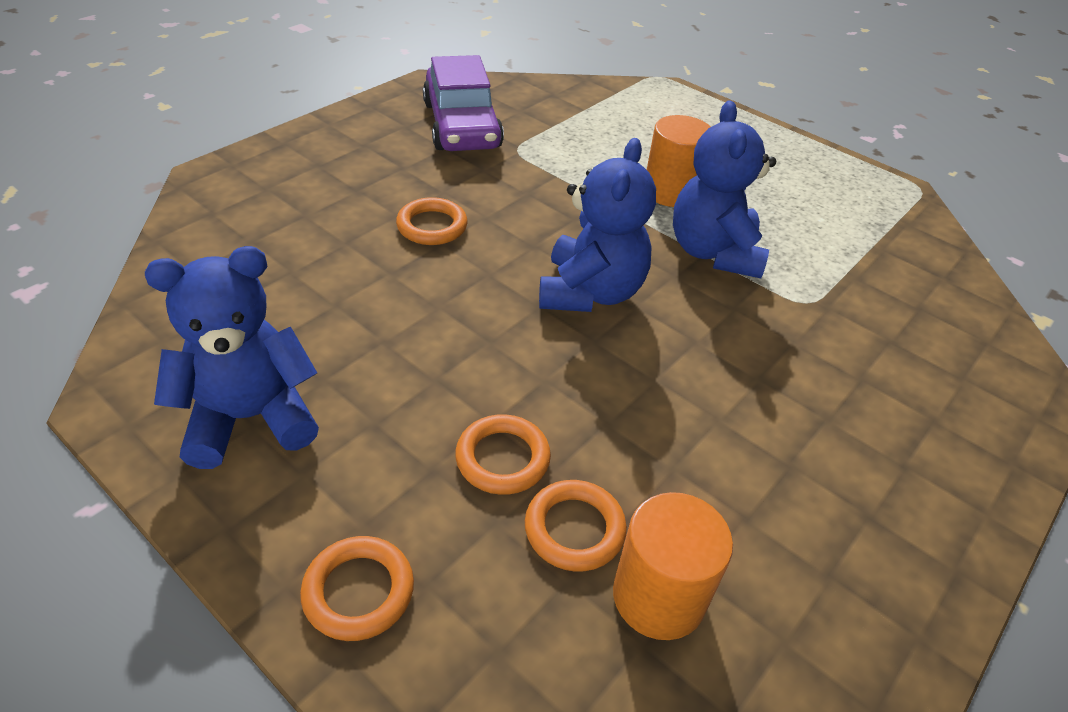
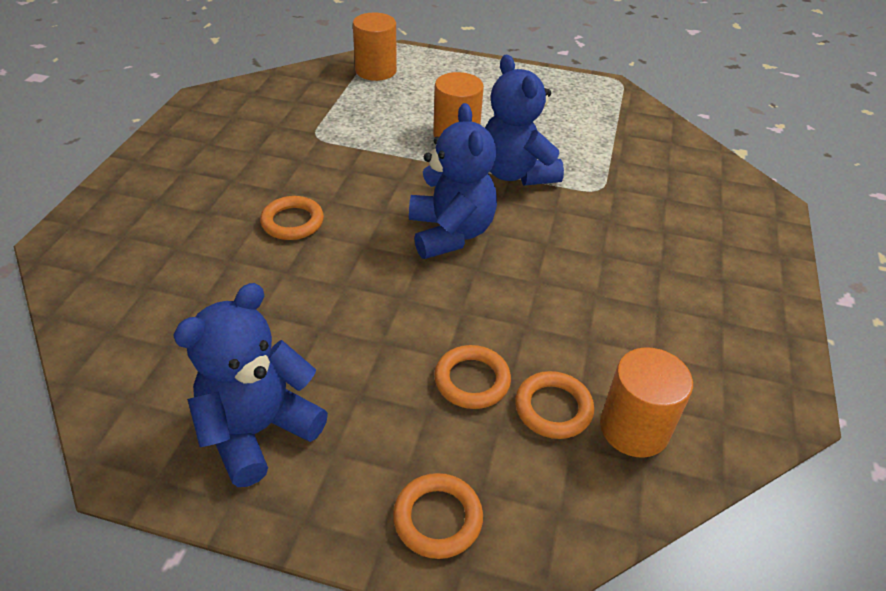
camera: 25 degrees left, 0 degrees up
purple car [423,55,504,151] -> none
none -> orange cylinder [353,12,397,81]

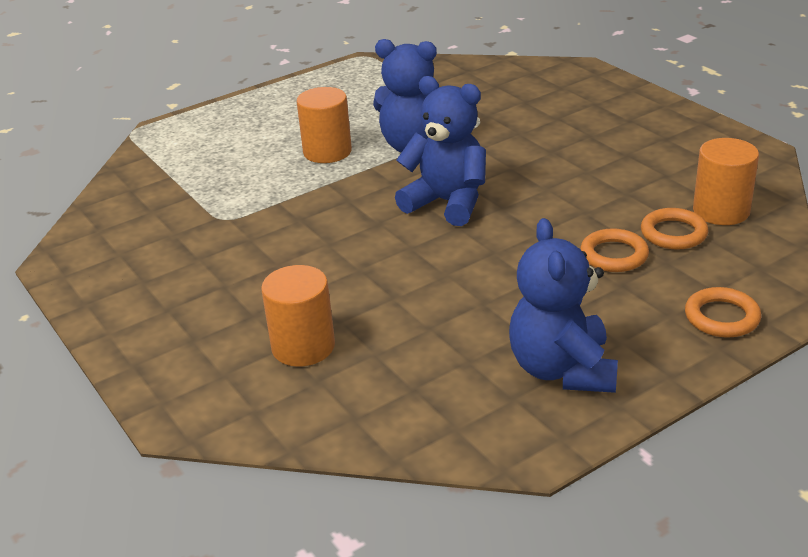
camera: 45 degrees left, 10 degrees down
orange ring [260,196,324,240] -> none
orange cylinder [353,12,397,81] -> orange cylinder moved to [261,265,335,367]

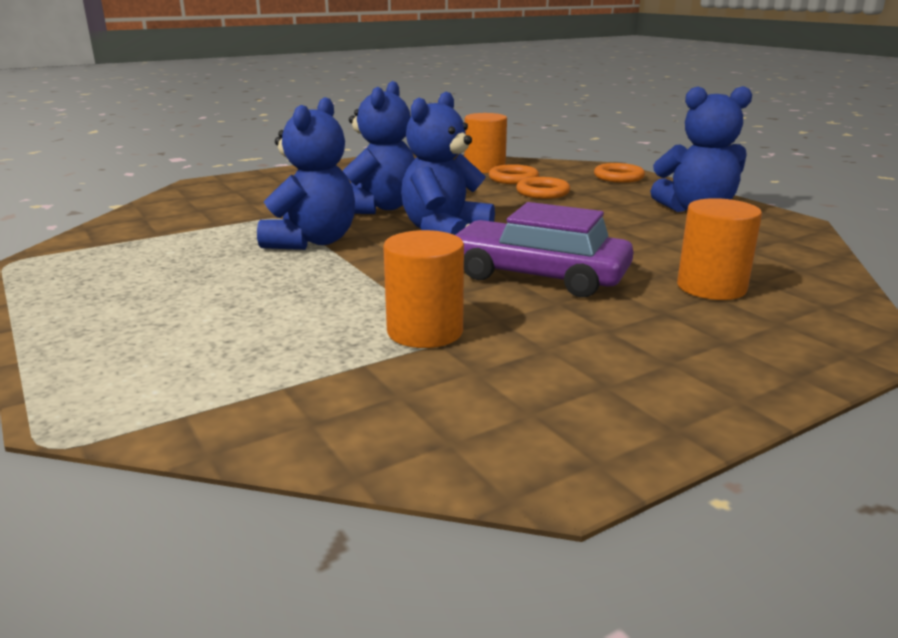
camera: 90 degrees left, 10 degrees down
orange cylinder [297,87,352,163] -> orange cylinder moved to [383,230,464,348]
none -> blue teddy bear [343,81,415,214]
none -> purple car [456,202,633,297]

